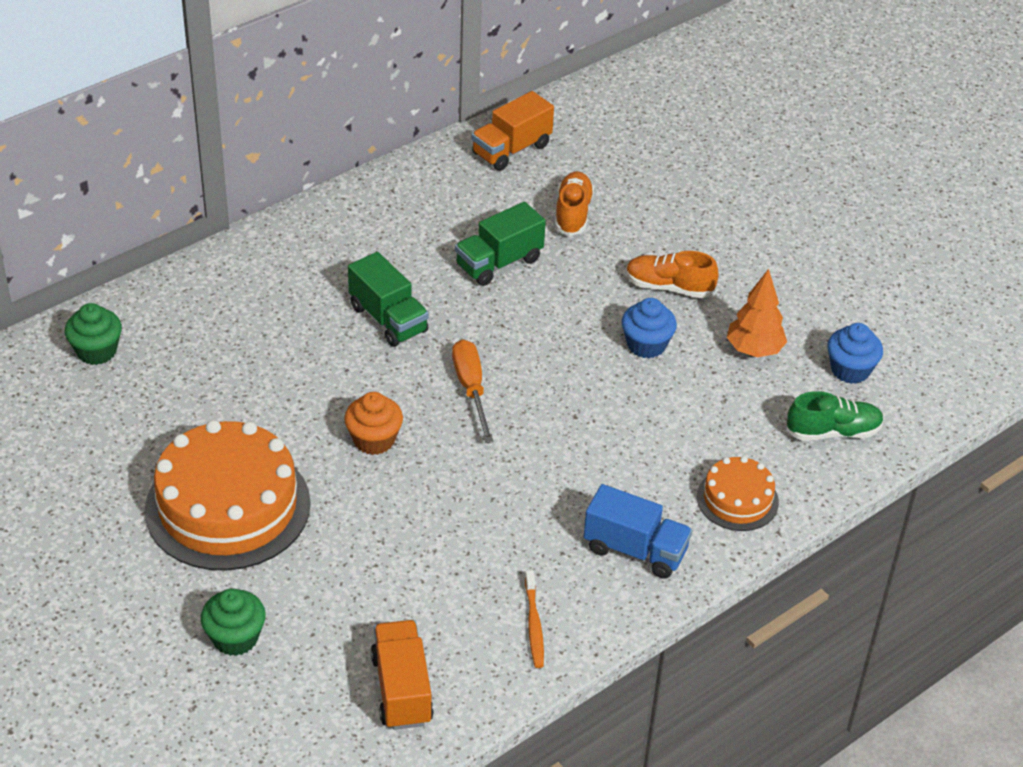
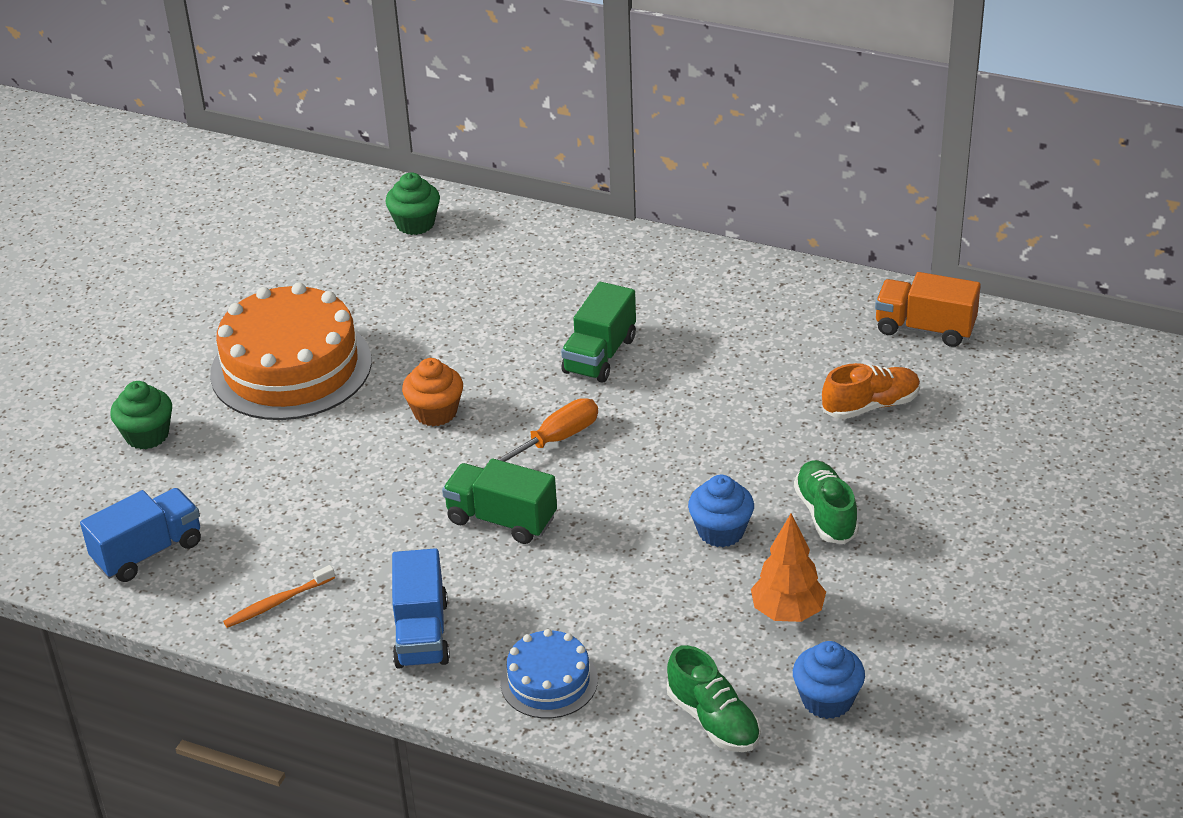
camera: 65 degrees right, 5 degrees down
orange truck [371,620,434,730] -> blue truck [80,488,201,582]
green truck [455,202,546,286] -> green truck moved to [442,459,557,544]
orange shoe [626,251,719,298] -> green shoe [794,460,859,544]
orange cake [697,456,779,531] -> blue cake [500,629,598,719]

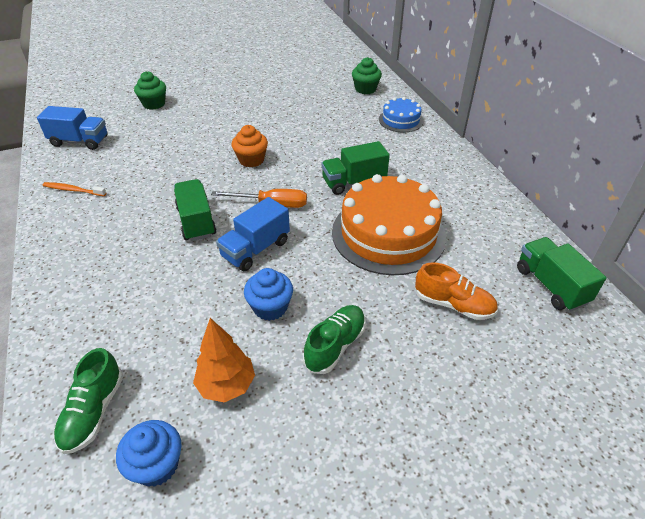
camera: 45 degrees right, 5 degrees up
orange cake [210,283,372,420] -> orange cake moved to [332,174,446,275]
blue truck [392,548,450,669] -> blue truck moved to [216,197,290,271]
blue cake [500,629,598,719] -> blue cake moved to [379,97,424,133]
orange truck [875,272,981,347] -> green truck [517,237,607,311]

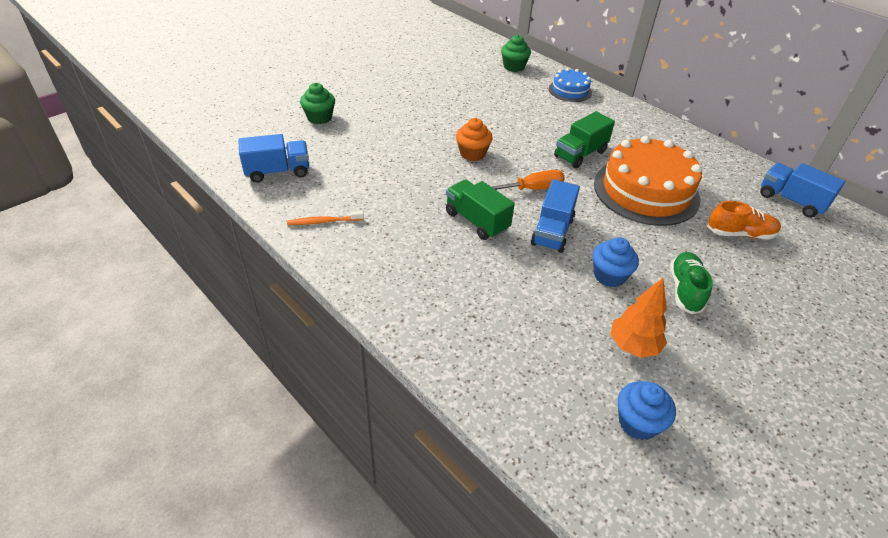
camera: 25 degrees left, 0 degrees up
green shoe [54,348,123,454] -> none
green truck [517,237,607,311] -> blue truck [760,163,845,218]

